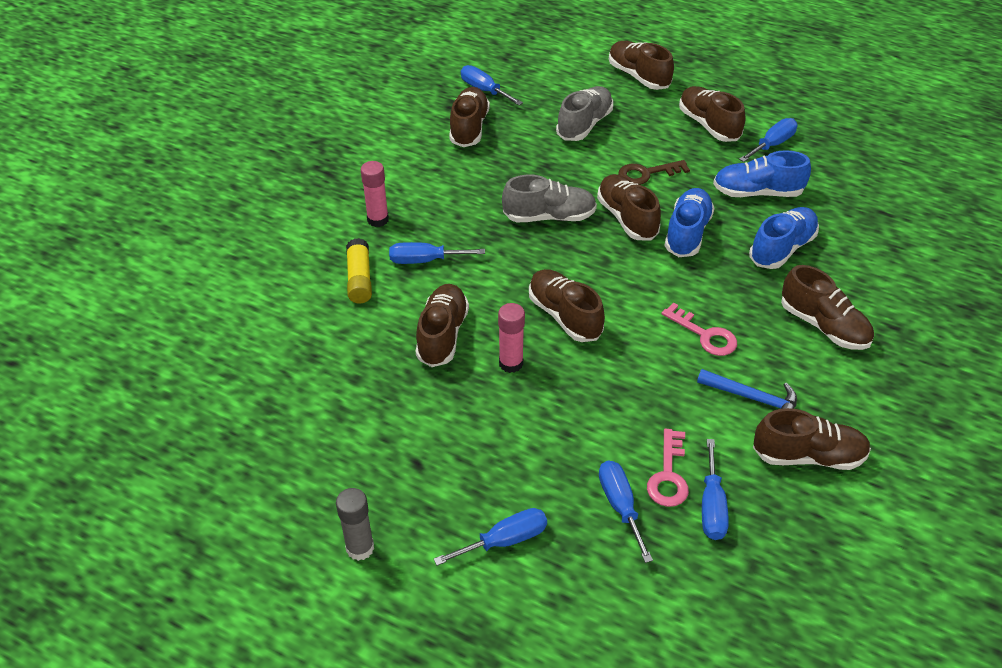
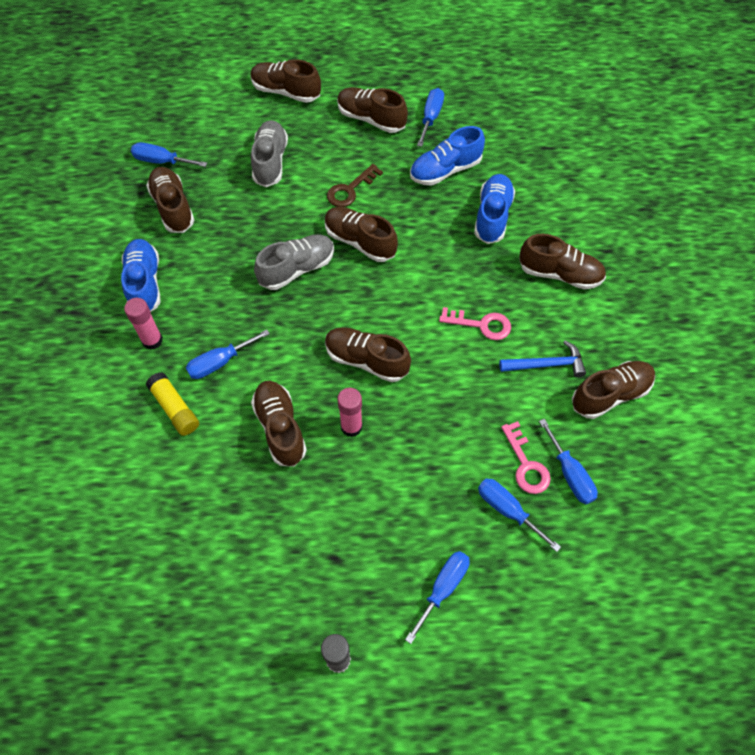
camera: 30 degrees left, 15 degrees up
blue shoe [665,188,715,257] -> blue shoe moved to [121,239,160,312]

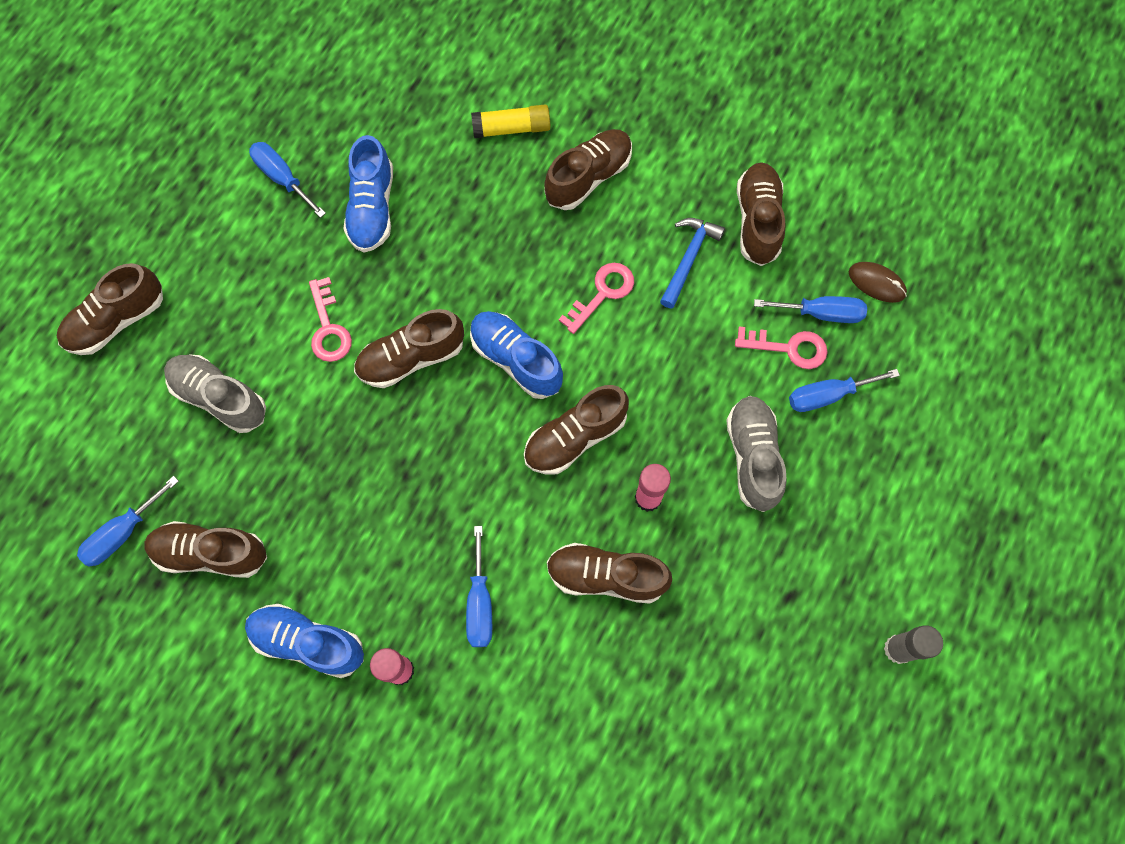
camera: 60 degrees left, 10 degrees up
yellow glue stick [146,372,199,436] -> yellow glue stick moved to [471,104,550,138]
grey shoe [254,234,334,290] -> grey shoe moved to [726,396,787,512]
brown key [327,164,383,207] -> pink key [309,277,352,362]
brown shoe [337,87,408,133] -> none
blue screwdriver [405,551,470,644] -> none
blue shoe [474,174,515,244] -> blue shoe moved to [470,311,563,399]
none -> brown mouse [849,262,907,303]

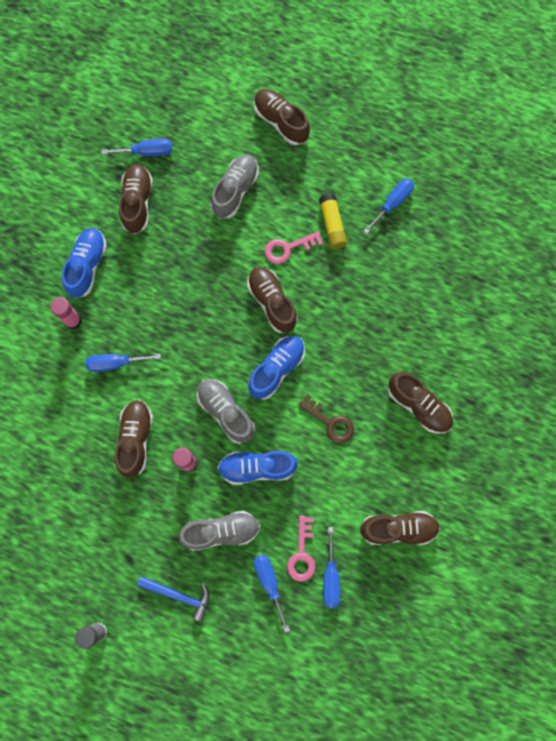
camera: 85 degrees right, 5 degrees up
blue screwdriver [77,476,179,566] -> blue screwdriver turned 135 degrees clockwise [101,138,172,156]
blue shoe [343,135,393,253] -> blue shoe moved to [218,451,298,485]
yellow glue stick [471,104,550,138] -> yellow glue stick moved to [319,194,347,249]
brown shoe [524,385,629,475] -> grey shoe [197,379,255,444]
pink key [559,263,634,334] -> brown key [299,394,354,443]
blue hammer [660,218,725,308] -> blue hammer moved to [137,576,209,622]
brown mouse [849,262,907,303] -> none

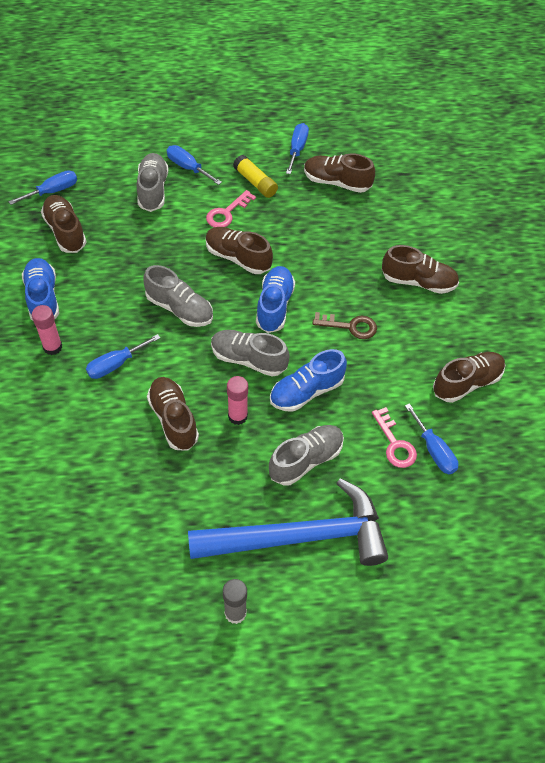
camera: 30 degrees left, 20 degrees down
blue hammer [137,576,209,622] -> blue hammer [188,478,388,566], size x2.28
brown shoe [254,89,310,145] -> brown shoe moved to [304,153,375,193]
blue screwdriver [254,554,290,633] -> blue screwdriver moved to [167,145,222,185]
none -> grey shoe [144,265,213,327]

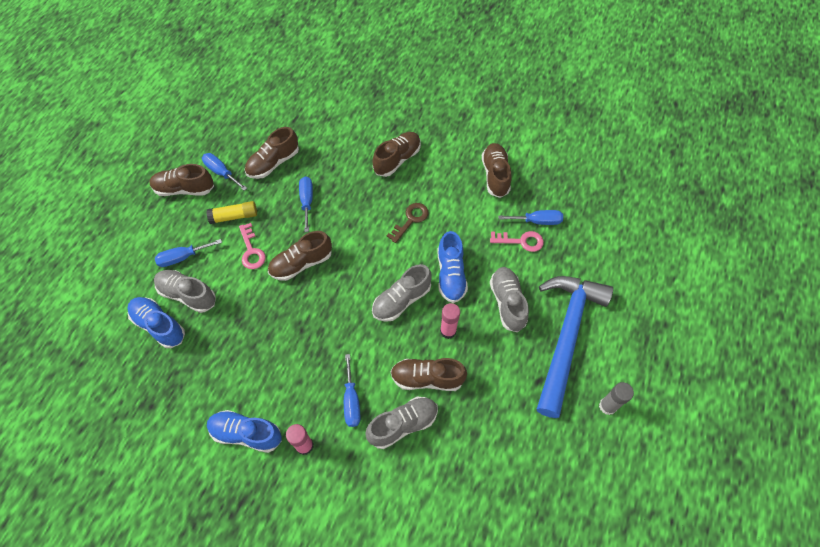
camera: 60 degrees left, 5 degrees up
blue screwdriver [8,170,77,205] -> blue screwdriver moved to [299,177,313,232]
brown shoe [41,195,87,253] -> brown shoe moved to [149,164,214,196]
grey shoe [144,265,213,327] -> grey shoe moved to [365,397,438,449]
blue shoe [256,266,295,333] -> blue shoe moved to [127,297,185,348]

